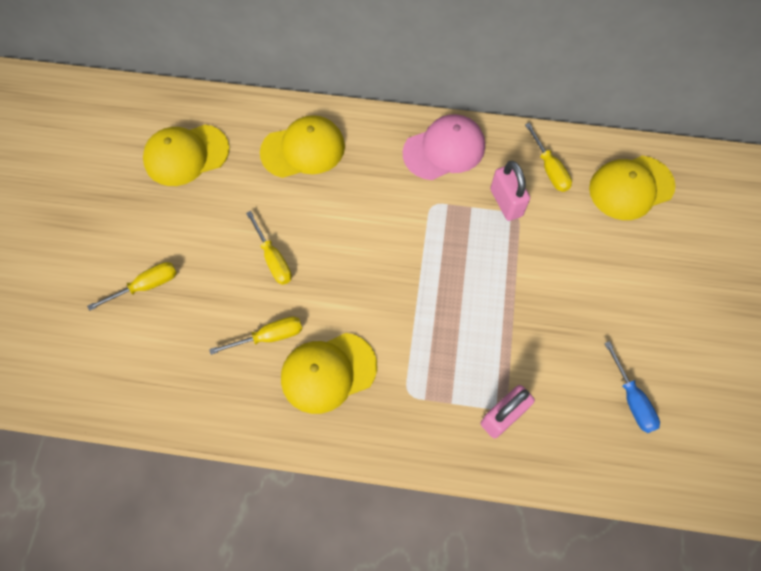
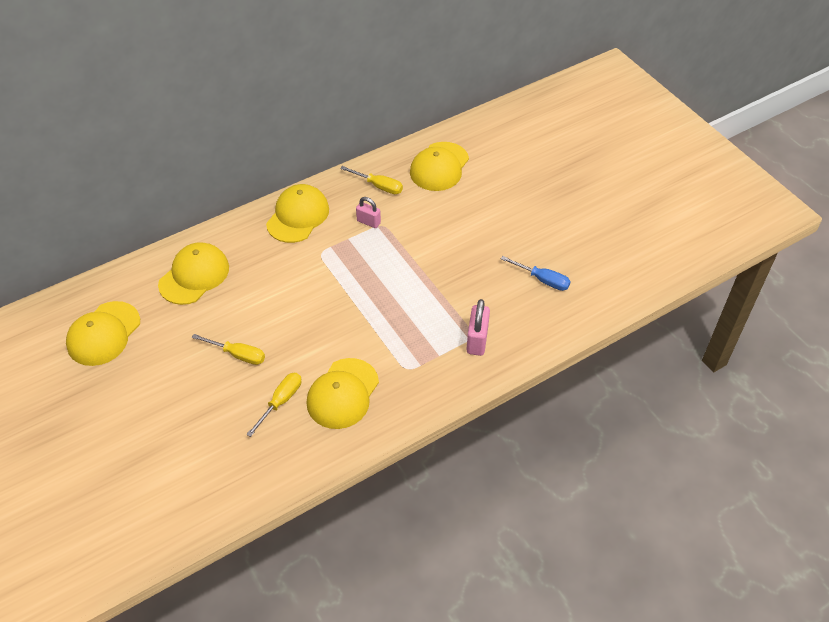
camera: 40 degrees left, 15 degrees down
yellow screwdriver [87,262,177,311] -> none
pink cap [403,114,485,180] -> yellow cap [266,184,329,243]
pink padlock [490,161,530,221] -> pink padlock [356,197,381,228], size x0.66

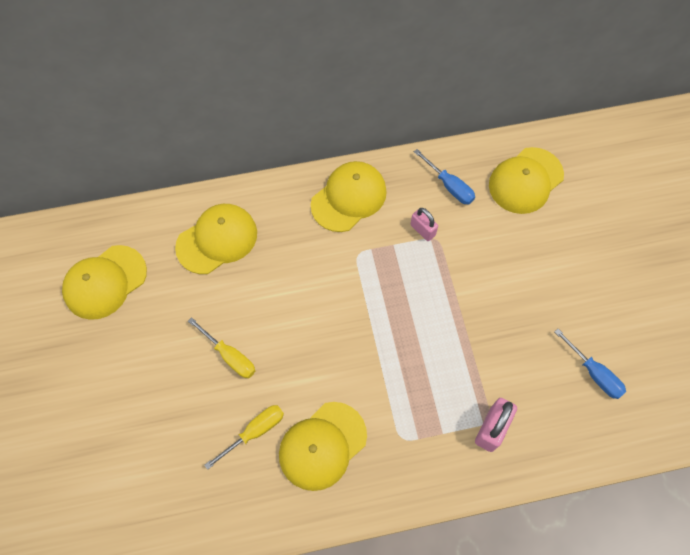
camera: 20 degrees right, 15 degrees up
yellow screwdriver [340,166,403,194] -> blue screwdriver [414,149,475,205]

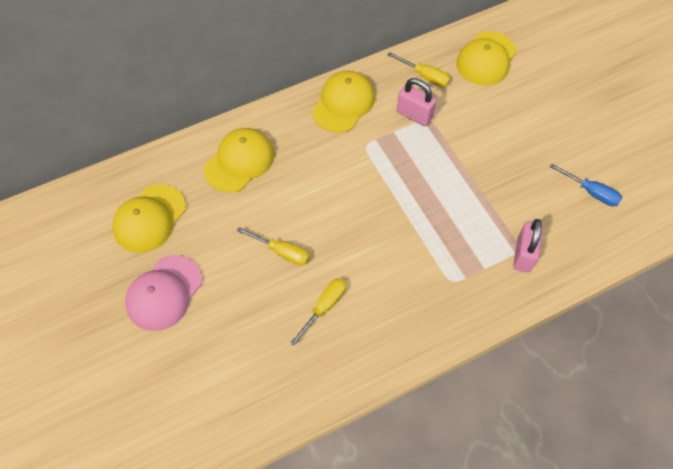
camera: 15 degrees left, 5 degrees down
yellow cap [279,402,367,491] -> none
pink padlock [411,208,438,241] -> pink padlock [397,78,436,126], size x1.51
blue screwdriver [414,149,475,205] -> yellow screwdriver [387,52,450,87]
none -> pink cap [125,255,202,331]

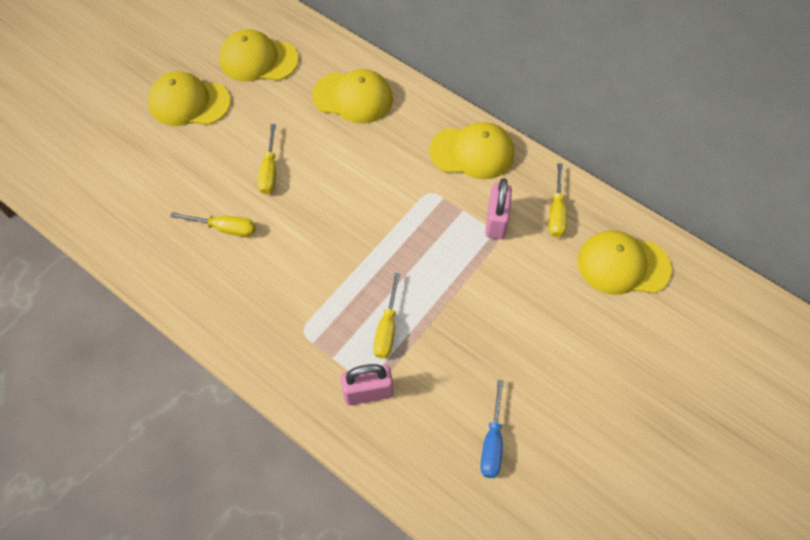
camera: 65 degrees right, 0 degrees up
pink cap [125,255,202,331] -> yellow cap [148,71,231,126]
none -> yellow screwdriver [373,273,400,358]

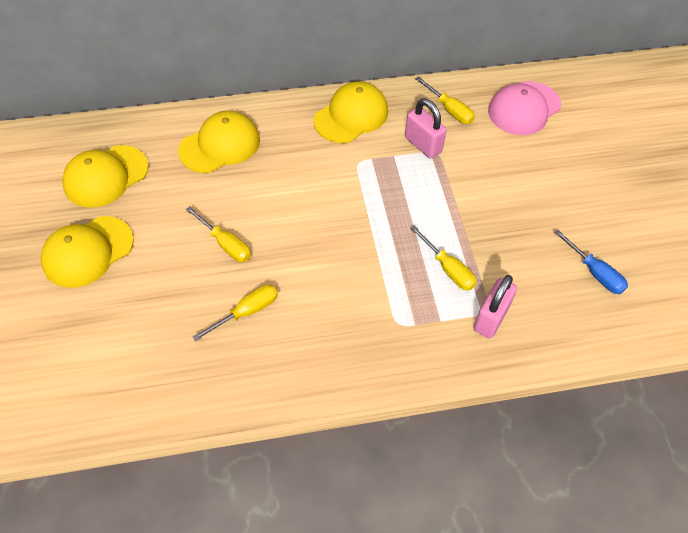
camera: 50 degrees left, 5 degrees down
yellow cap [577,230,672,295] -> pink cap [488,81,561,135]

